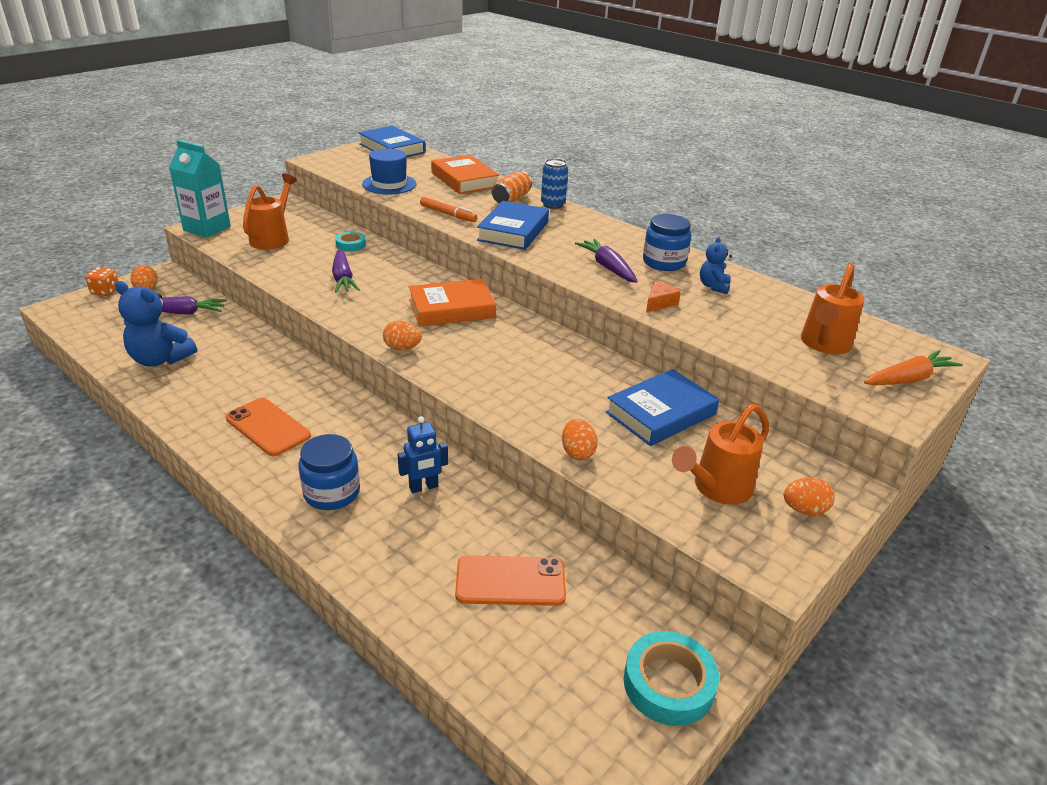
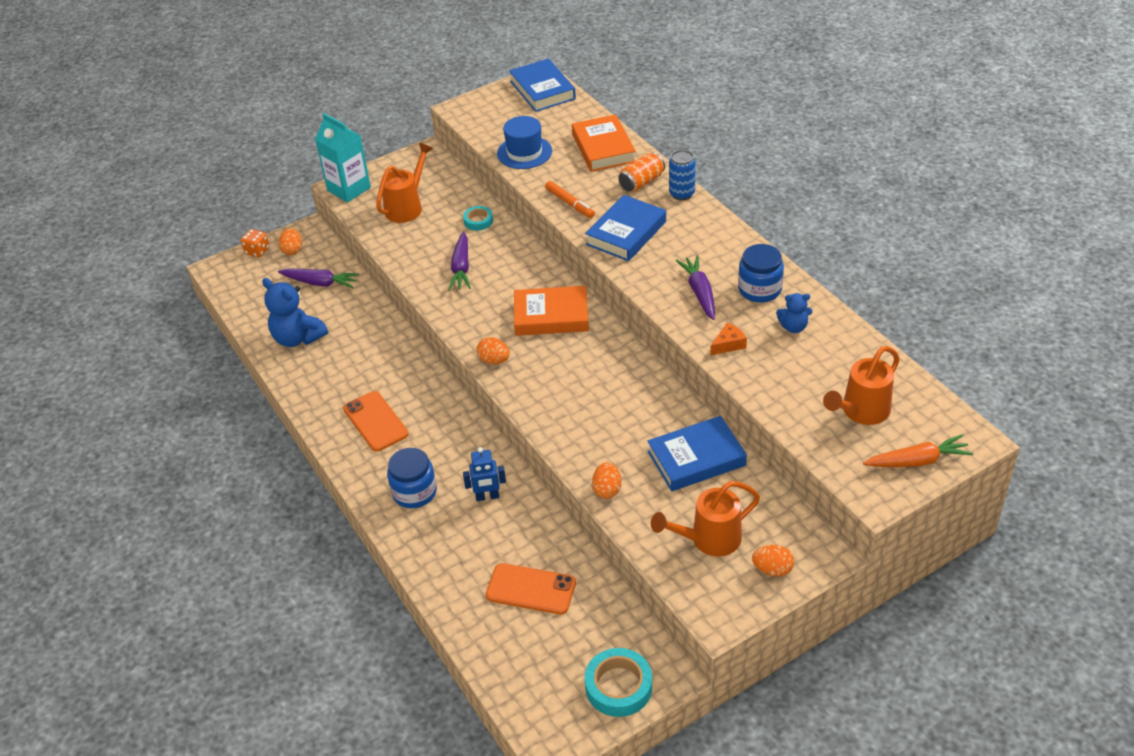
camera: 20 degrees right, 10 degrees up
blue teddy bear [700,237,732,294] -> blue teddy bear turned 120 degrees counterclockwise [776,293,812,333]

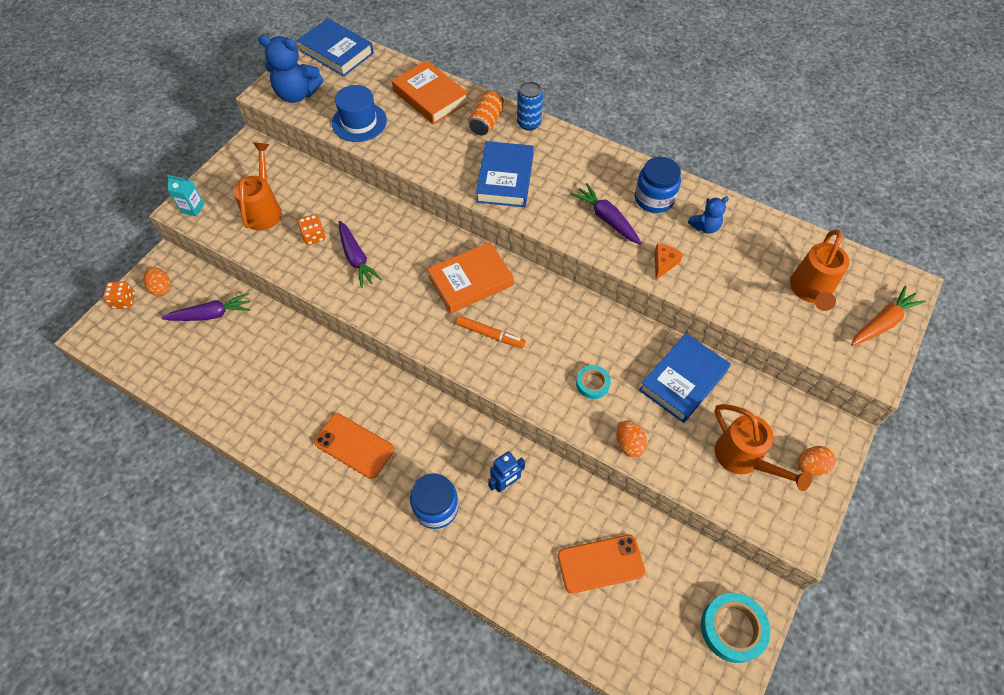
camera: 30 degrees left, 15 degrees up
blue teddy bear [262,278,328,347] -> blue teddy bear moved to [258,35,323,103]
turquoise carton [315,113,371,202] -> turquoise carton [167,175,204,217], size x0.53
turquoise tape [463,206,493,231] -> turquoise tape moved to [576,365,611,399]
orange egg [476,337,510,364] -> none
orange marker [545,181,595,218] -> orange marker moved to [456,316,526,348]
orange watering can [651,481,760,557] -> orange watering can turned 75 degrees counterclockwise [715,404,812,491]
none -> orange dice [298,214,326,245]

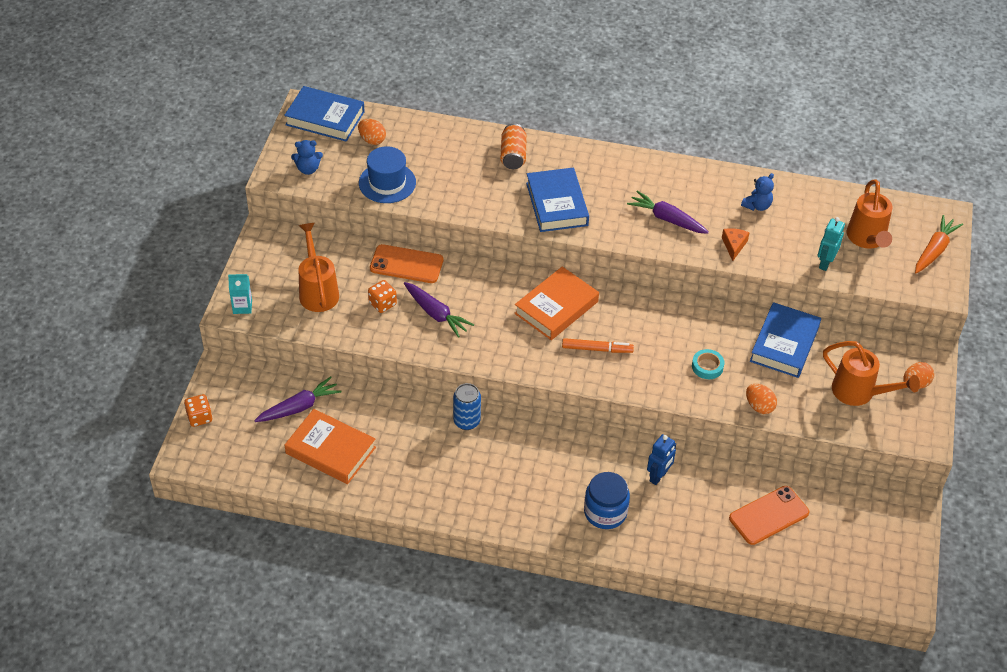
camera: 20 degrees left, 10 degrees down
orange egg [144,267,171,296] -> orange egg moved to [358,119,386,145]
blue teddy bear [258,35,323,103] -> blue teddy bear [291,140,323,175], size x0.56
orange phone [314,414,394,479] -> orange phone moved to [370,244,444,283]
orange book [392,60,468,125] -> orange book moved to [285,409,376,484]
blue can [517,81,543,131] -> blue can moved to [453,383,481,430]
blue jar [635,157,681,213] -> none
turquoise tape [701,593,770,663] -> none
none -> turquoise robot [818,217,845,271]

